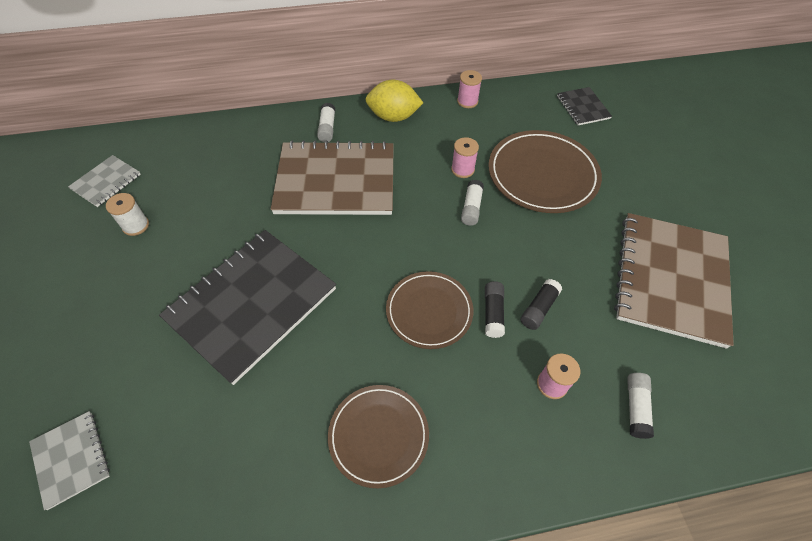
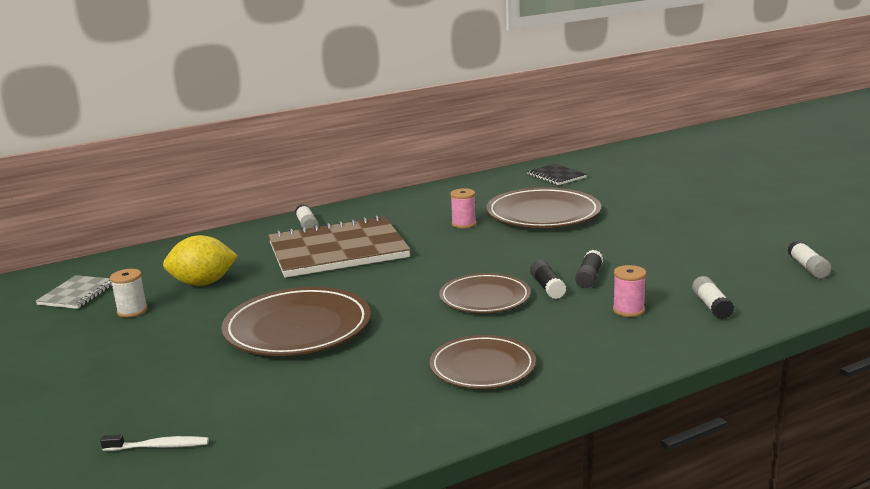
camera: 15 degrees left, 35 degrees down
grey notebook [29,411,110,510] -> white toothbrush [100,434,209,451]
black notebook [159,230,336,385] -> brown plate [222,287,371,356]
yellow lemon [365,80,423,122] -> yellow lemon moved to [163,235,238,286]
pink spool [457,70,482,108] -> none
white glue stick [461,180,484,226] -> white glue stick moved to [787,240,831,278]
brown notebook [614,213,734,349] -> none

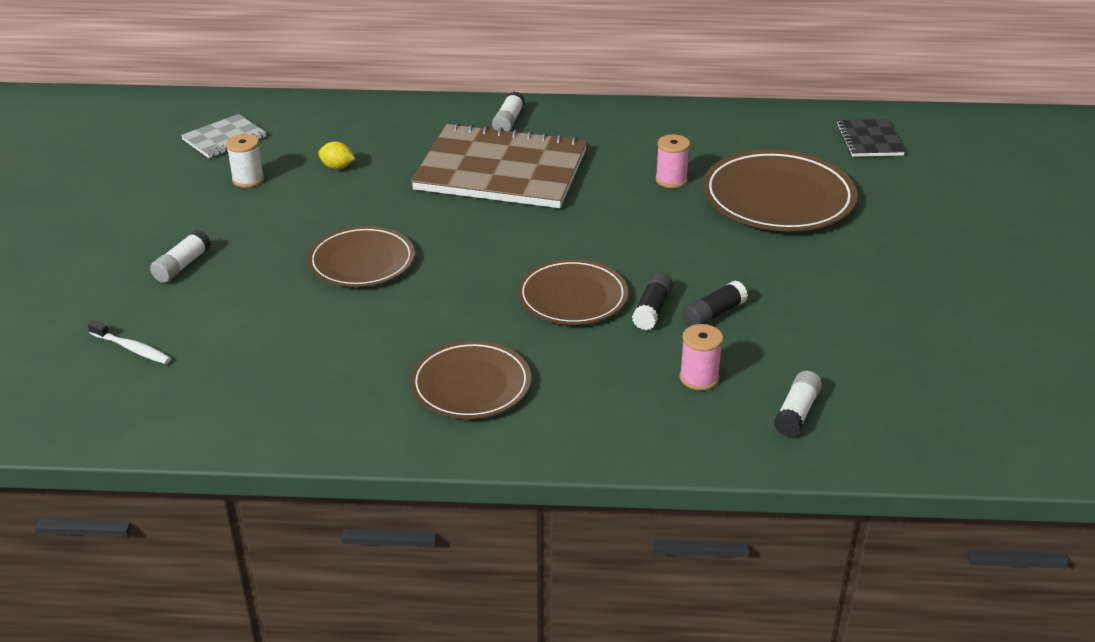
camera: 30 degrees right, 15 degrees up
yellow lemon [163,235,238,286] -> yellow lemon [318,142,355,169], size x0.49
brown plate [222,287,371,356] -> brown plate [307,226,415,287], size x0.65
white glue stick [787,240,831,278] -> white glue stick moved to [150,230,211,283]

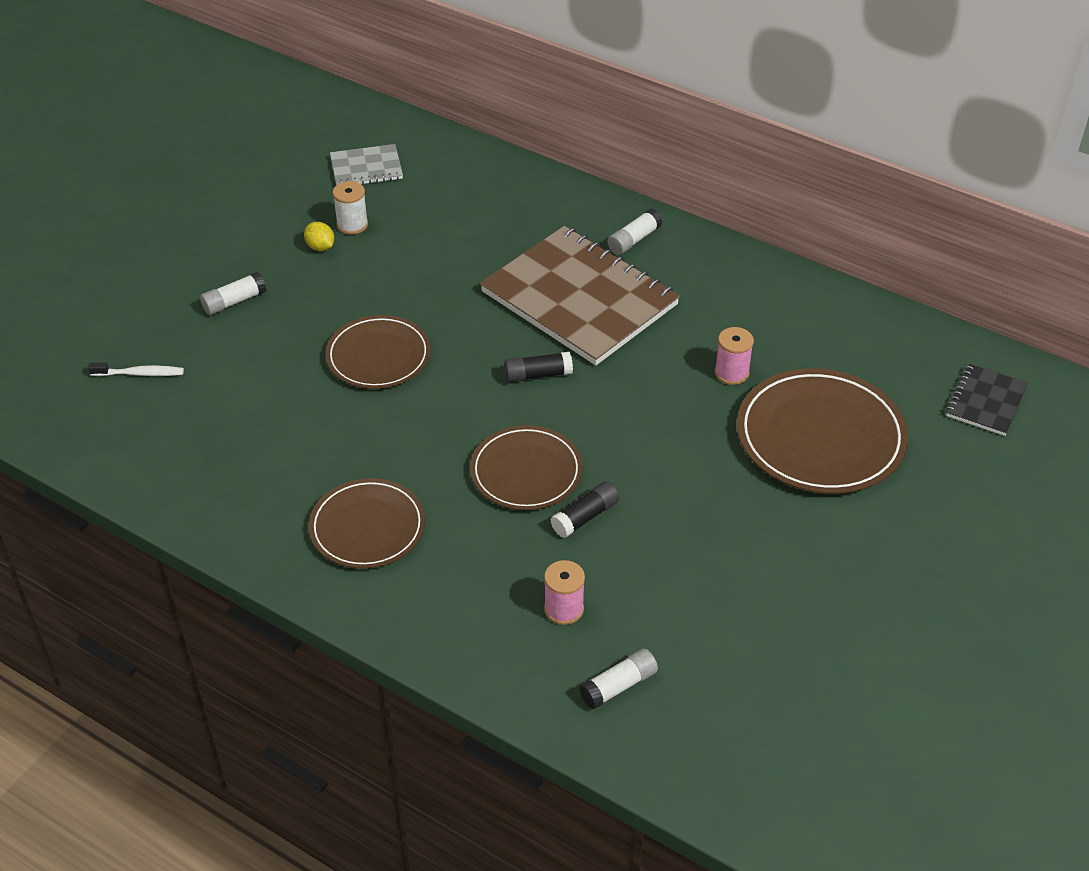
camera: 30 degrees right, 10 degrees up
white toothbrush [88,320,171,364] -> white toothbrush turned 60 degrees counterclockwise [88,363,184,376]
yellow lemon [318,142,355,169] -> yellow lemon moved to [304,222,334,251]
black glue stick [682,280,748,327] -> black glue stick moved to [504,352,573,382]

